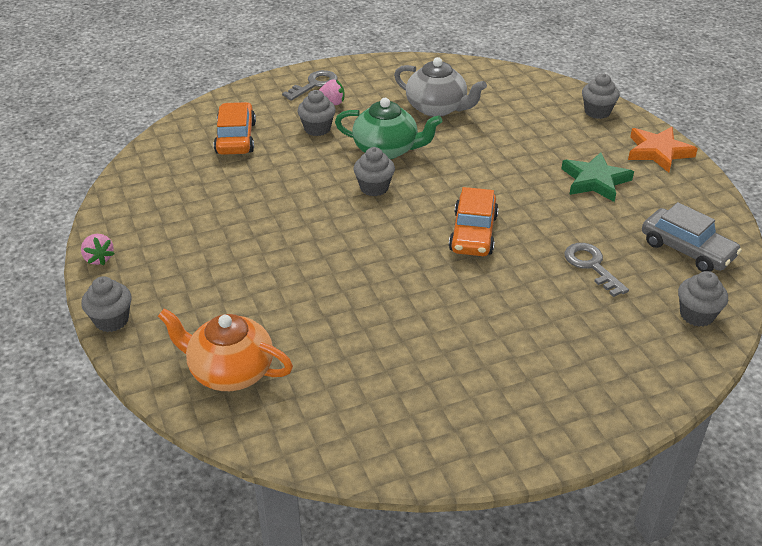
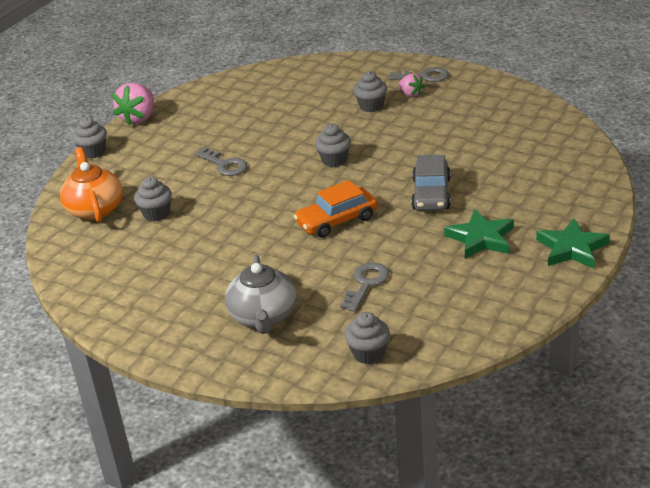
camera: 55 degrees right, 5 degrees down
pink strawberry [81,234,115,266] -> pink strawberry [112,83,154,126], size x1.76
orange car [214,102,256,155] -> none
green teapot [335,98,442,159] -> none
grey teapot [394,57,487,117] -> grey teapot moved to [225,255,296,334]
grey cupcake [582,74,620,119] -> grey cupcake moved to [134,177,172,222]
orange star [628,127,698,173] -> green star [536,218,610,269]
grey car [642,202,742,272] -> grey car moved to [411,155,451,211]
none -> grey key [195,147,247,176]

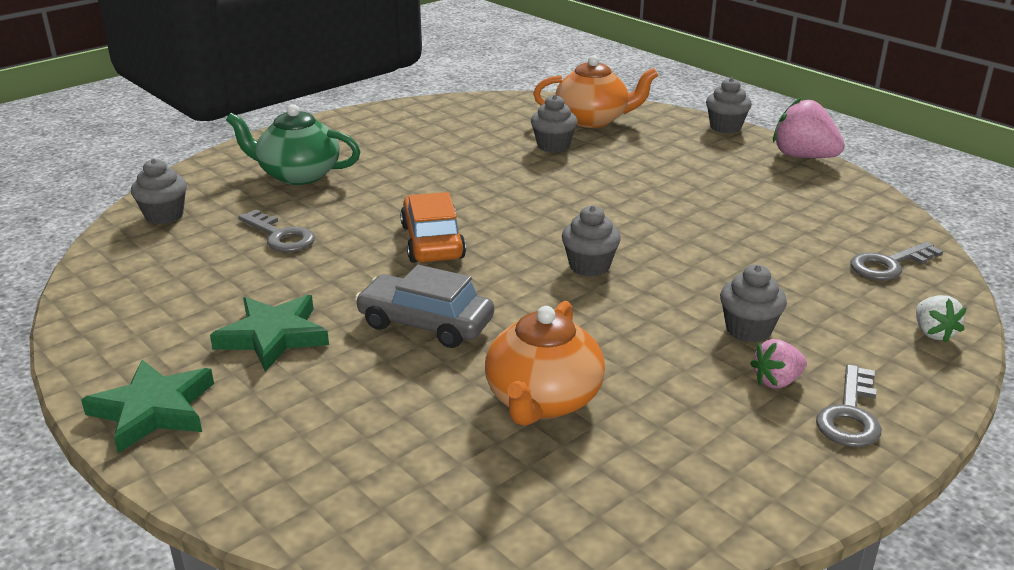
camera: 105 degrees right, 5 degrees down
grey key [195,147,247,176] -> grey key moved to [850,242,943,280]
grey teapot [225,255,296,334] -> green teapot [226,104,361,185]
none -> orange teapot [485,301,605,426]
none -> white strawberry [916,295,967,343]

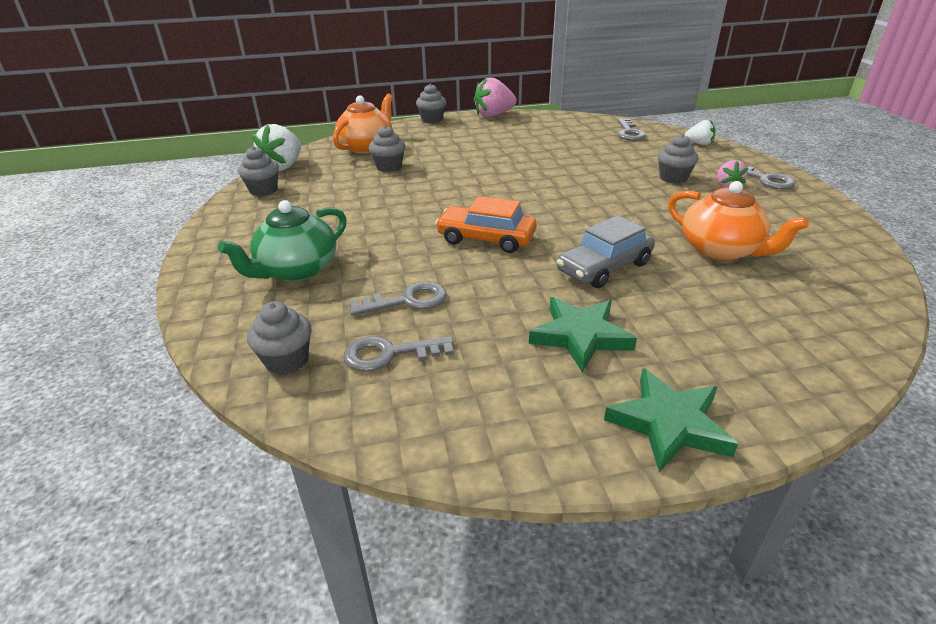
camera: 60 degrees left, 5 degrees up
grey cupcake [562,205,621,277] -> grey cupcake moved to [238,146,279,196]
none -> white strawberry [252,124,301,171]
none -> grey key [343,336,454,372]

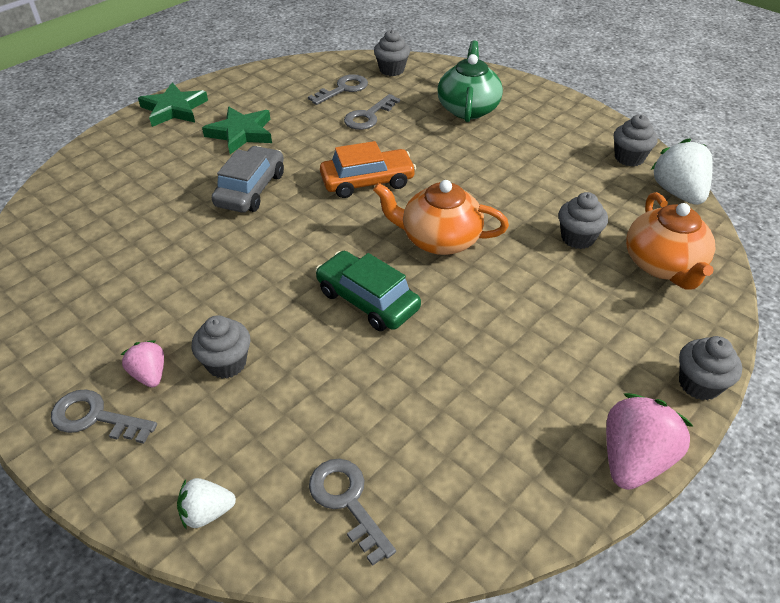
camera: 145 degrees right, 10 degrees up
orange teapot [668,181,809,261] -> orange teapot moved to [373,180,509,255]
none -> green car [316,251,421,331]

